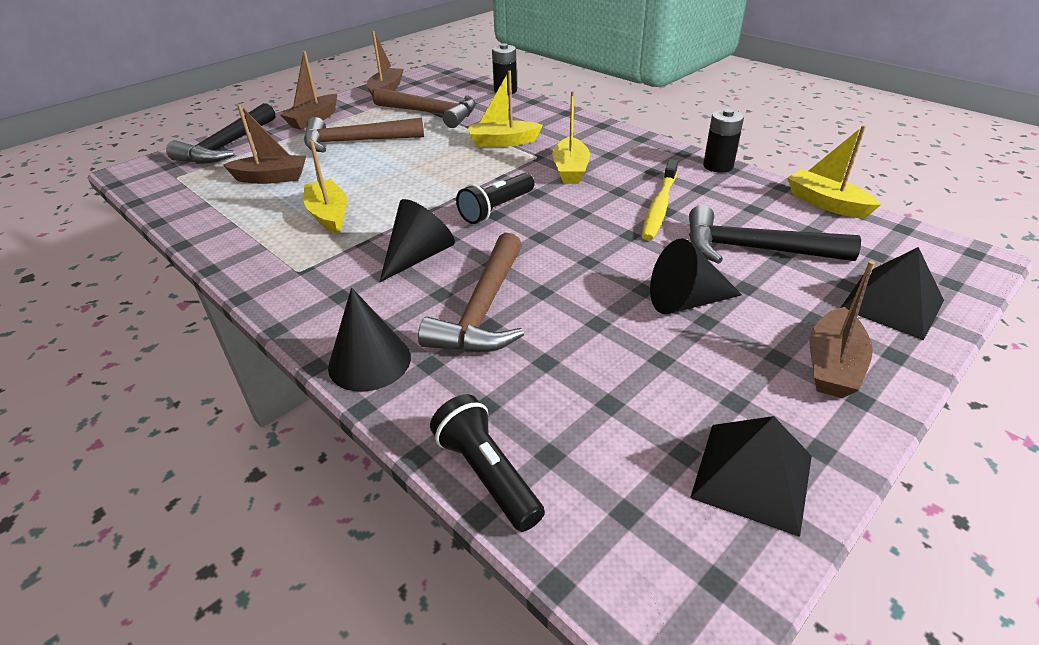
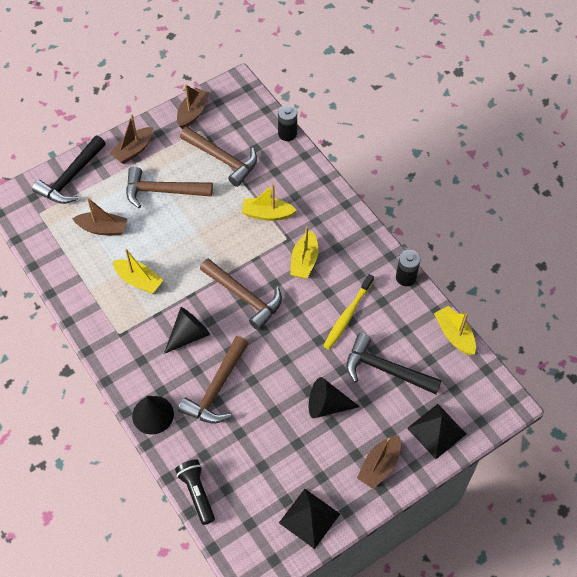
camera: 10 degrees right, 20 degrees up
yellow boat [304,140,347,234] -> yellow boat turned 135 degrees clockwise [113,249,163,294]
black flashlight [456,173,534,224] -> brown hammer [200,258,282,330]

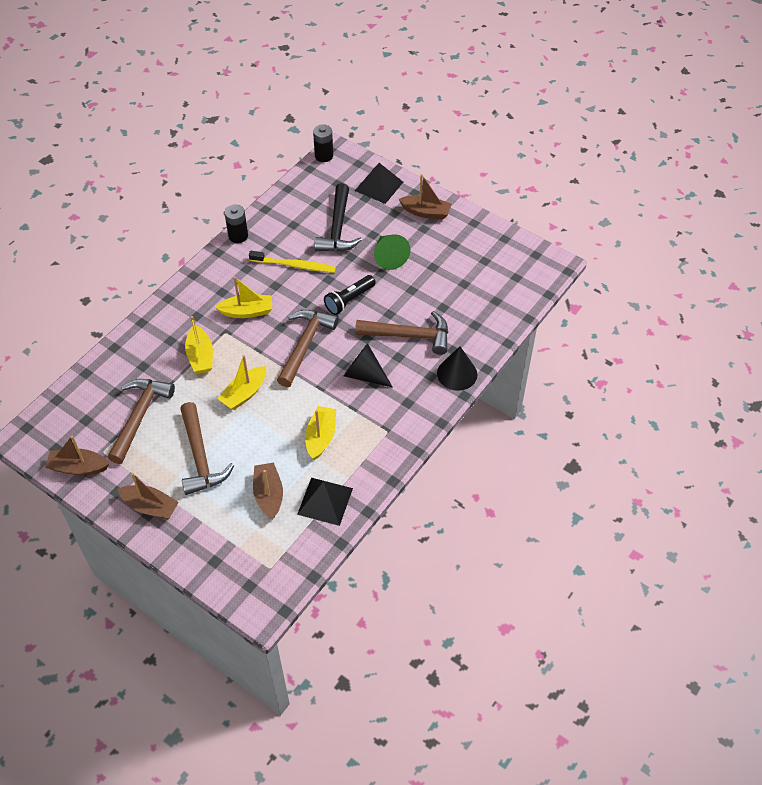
camera: 110 degrees left, 5 degrees down
black hammer [32,136,106,204] -> none
black flashlight [175,459,215,525] -> black flashlight moved to [324,275,376,315]
black battery [278,105,297,141] -> black battery moved to [313,124,333,162]
black pyramid [279,489,340,549] -> black pyramid moved to [297,478,353,526]
black cone [309,377,360,418] -> green cone [374,234,410,270]
yellow boat [434,306,476,355] -> yellow boat moved to [218,355,266,410]

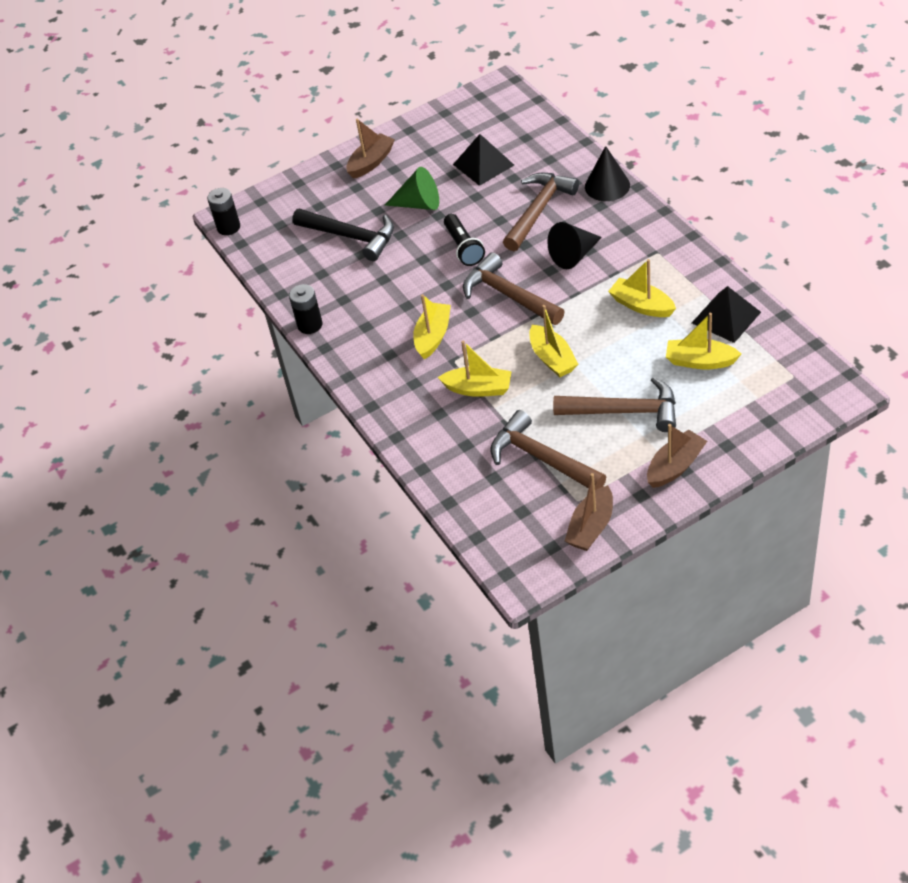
camera: 60 degrees left, 5 degrees down
yellow toothbrush [249,251,336,273] -> none
brown boat [253,463,283,520] -> yellow boat [666,313,741,369]
black pyramid [355,163,403,204] -> black pyramid moved to [453,134,514,186]

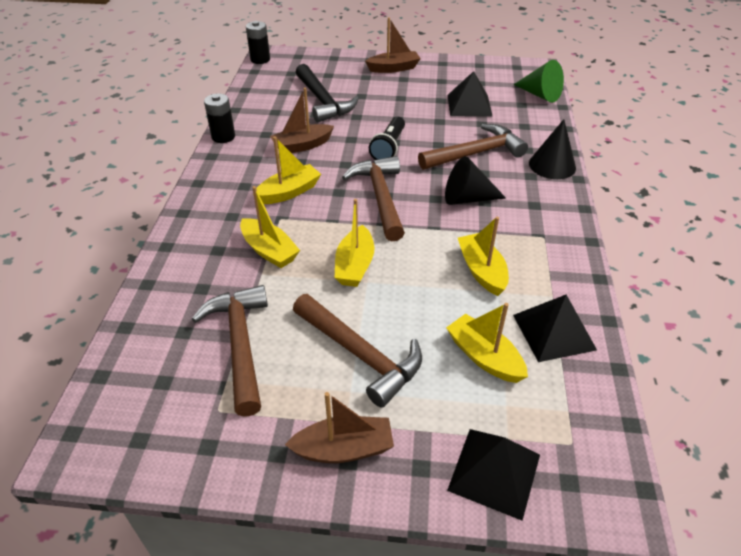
camera: 30 degrees right, 5 degrees down
green cone [385,167,439,210] -> green cone moved to [513,60,564,103]
brown boat [565,473,613,551] -> brown boat moved to [270,88,334,153]
none -> black pyramid [447,429,540,521]

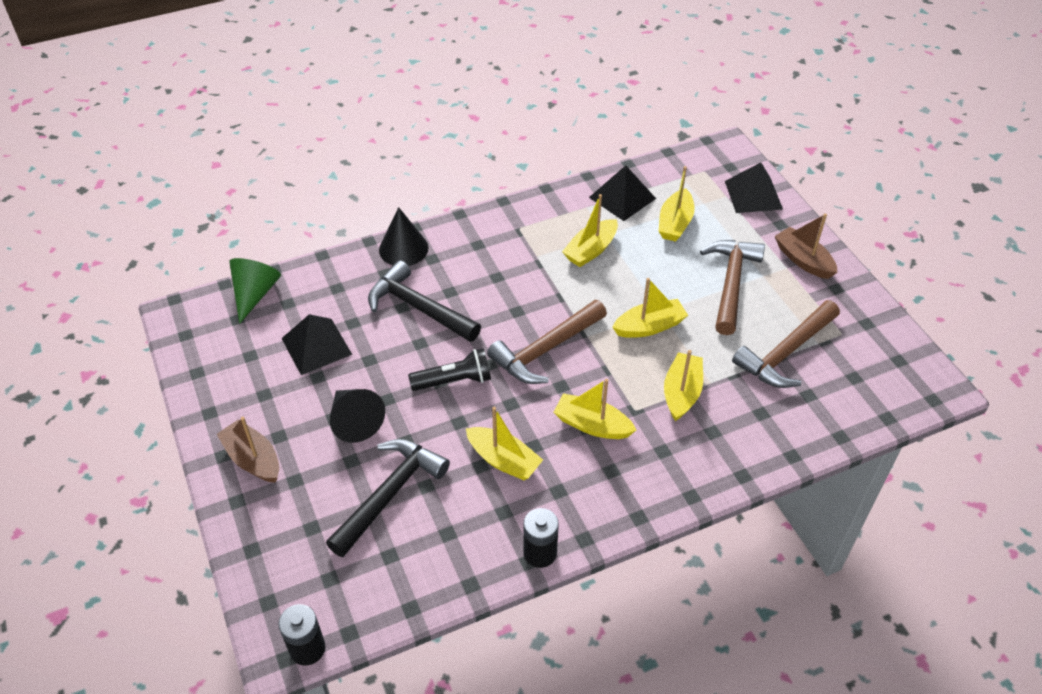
camera: 120 degrees left, 5 degrees up
brown boat [270,88,334,153] -> yellow boat [466,407,543,480]
brown hammer [418,124,528,170] -> black hammer [368,260,481,342]
black cone [445,156,506,205] -> black cone moved to [330,389,385,443]

